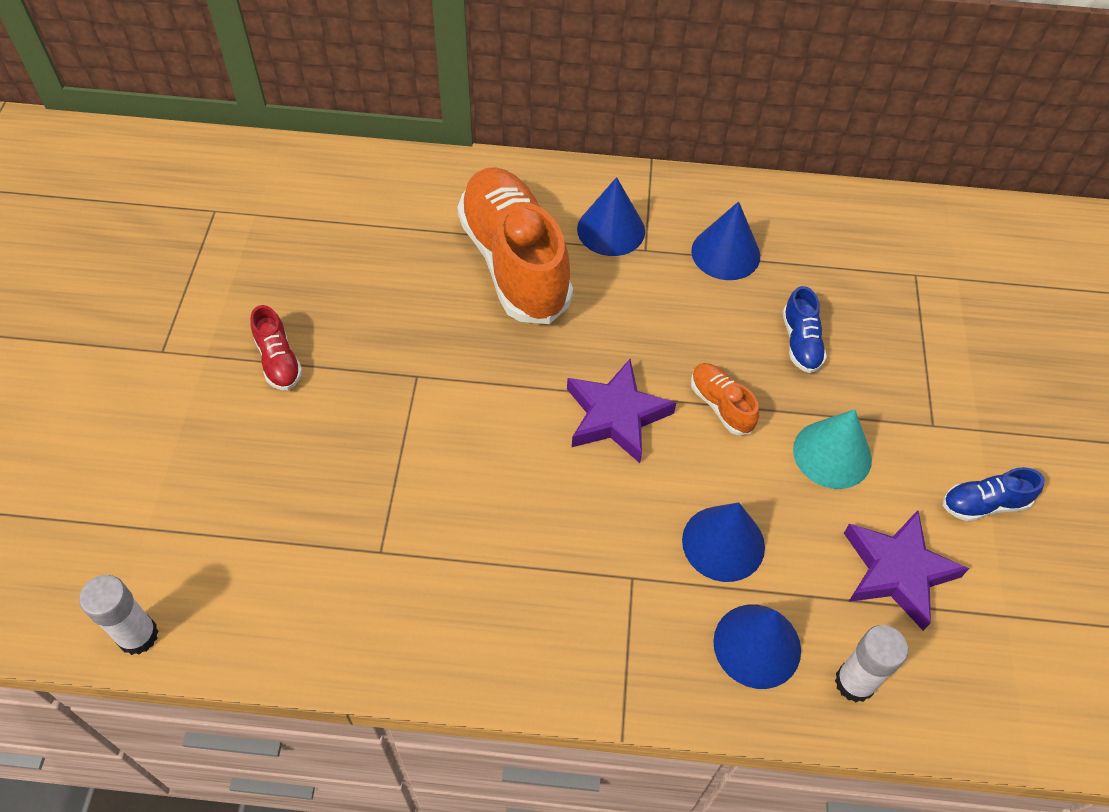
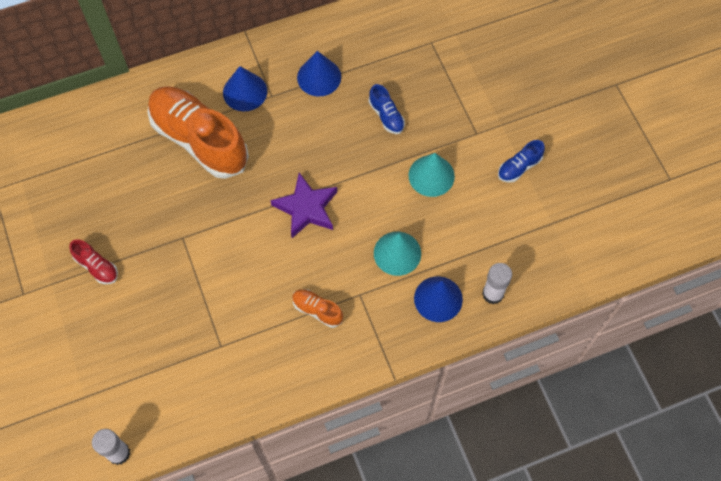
camera: 25 degrees left, 10 degrees up
blue cone [682,502,765,582] -> turquoise cone [374,232,421,276]
orange shoe [691,363,759,435] -> orange shoe moved to [292,289,343,328]
purple star [844,510,969,631] -> none

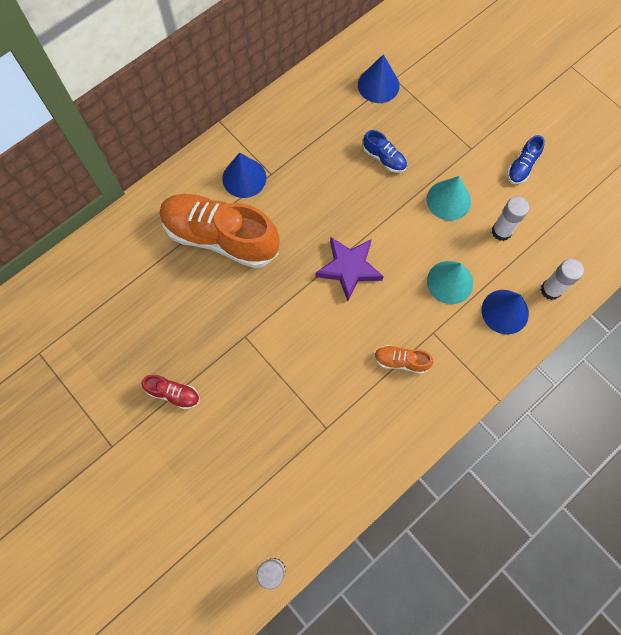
camera: 20 degrees left, 5 degrees up
blue cone [297,51,341,97] -> blue cone moved to [358,54,400,103]
none -> white glue stick [492,197,529,241]

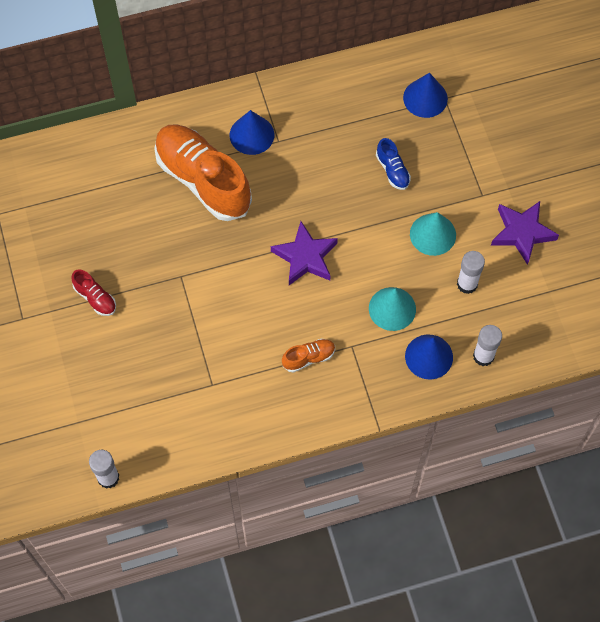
camera: 25 degrees right, 5 degrees down
orange shoe [374,345,433,374] -> orange shoe turned 120 degrees clockwise [282,339,335,373]
blue shoe [507,135,545,184] -> purple star [491,201,559,265]

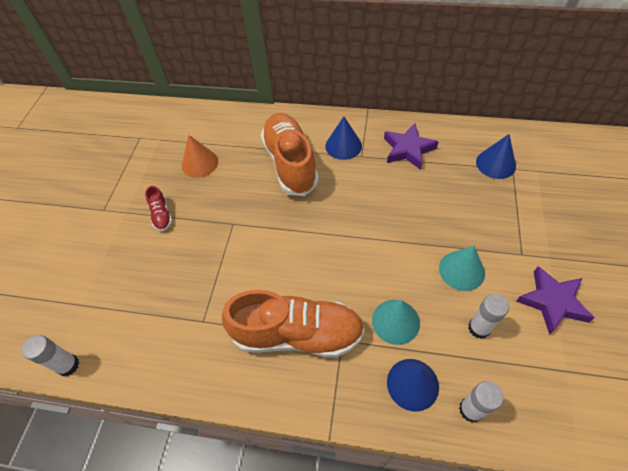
camera: 30 degrees right, 10 degrees down
purple star [271,221,338,285] -> purple star moved to [384,124,438,170]
orange shoe [282,339,335,373] -> orange shoe [222,290,365,357], size x2.35
blue shoe [376,138,411,190] -> none
none -> orange cone [182,135,218,178]

